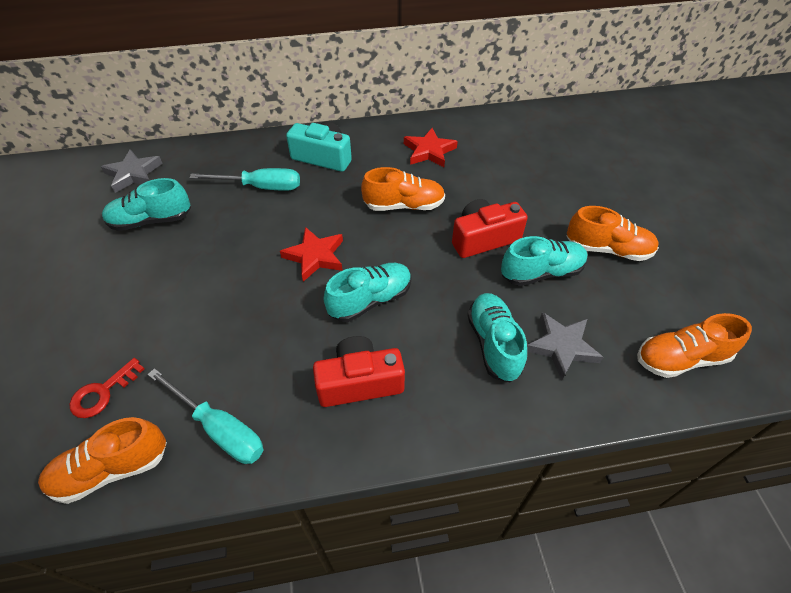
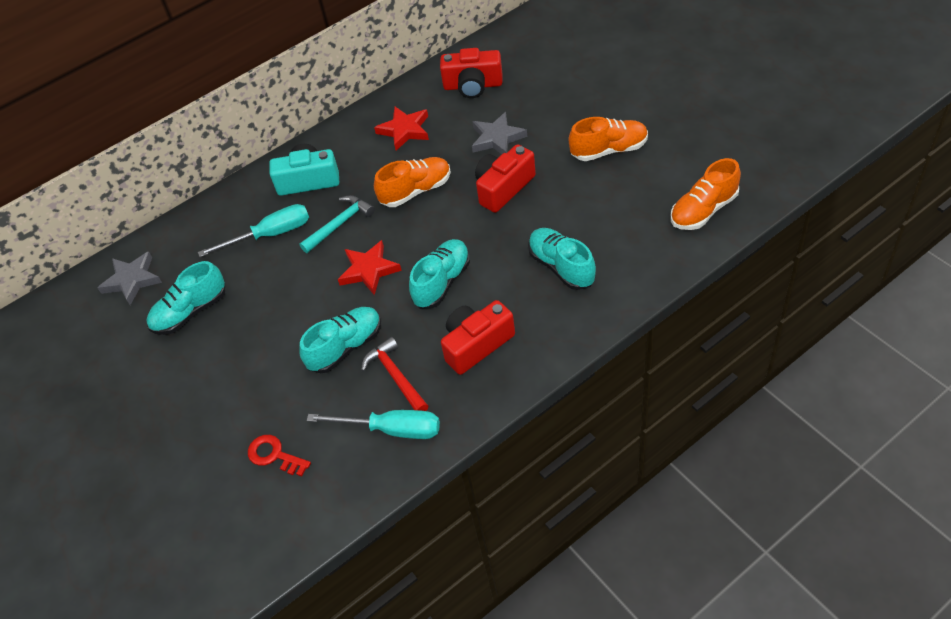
camera: 20 degrees left, 0 degrees up
orange shoe [38,417,167,504] -> none
red key [69,358,144,418] -> red key turned 105 degrees clockwise [248,435,311,477]
turquoise shoe [501,236,588,286] -> turquoise shoe moved to [299,307,381,373]
grey star [527,312,603,380] -> grey star moved to [472,112,527,154]
none -> turquoise hammer [299,195,375,253]
none -> red hammer [361,337,428,411]
none -> red camera [440,48,503,98]

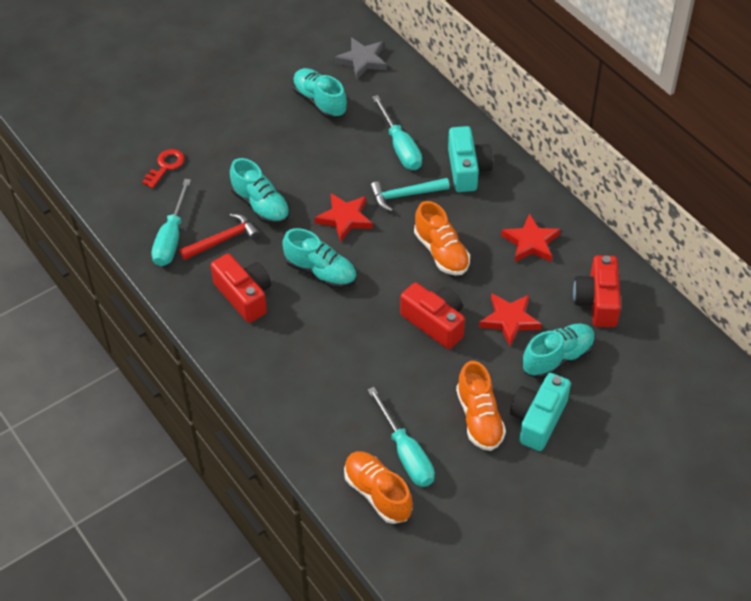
camera: 85 degrees right, 0 degrees up
turquoise hammer [299,195,375,253] -> turquoise hammer turned 120 degrees clockwise [370,178,450,212]
grey star [472,112,527,154] -> red star [479,293,542,346]
turquoise shoe [528,228,596,290] -> turquoise shoe moved to [522,323,595,379]
none -> turquoise screwdriver [367,387,435,487]
none -> turquoise camera [510,373,571,451]

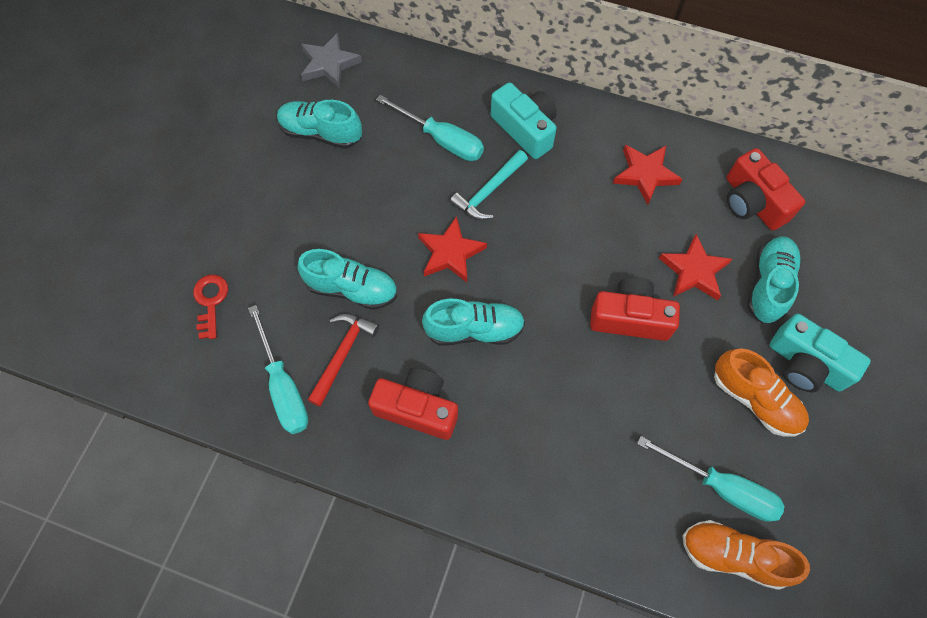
camera: 35 degrees left, 15 degrees up
orange shoe [414,201,470,276] -> none
turquoise camera [510,373,571,451] -> turquoise camera turned 45 degrees counterclockwise [769,314,871,392]

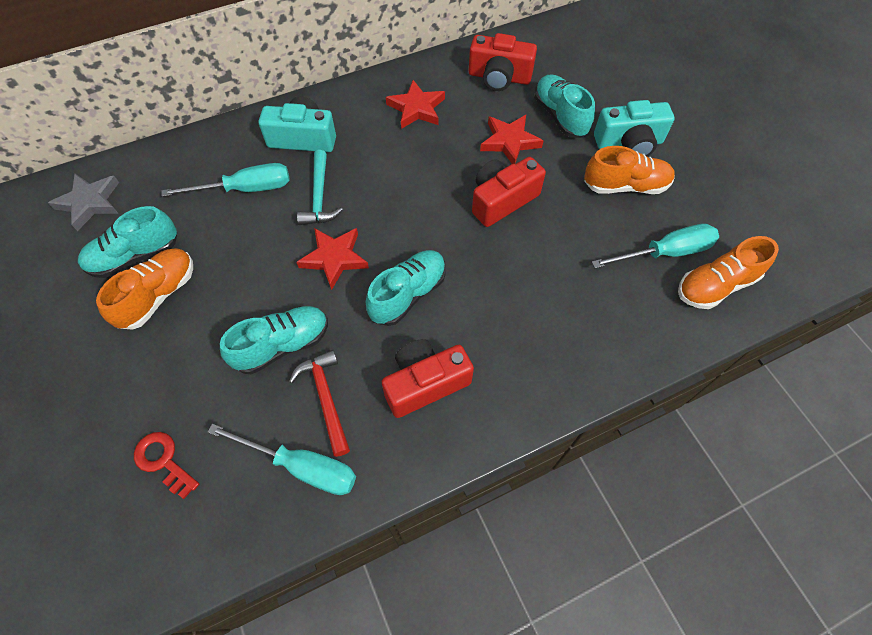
camera: 45 degrees left, 5 degrees down
none -> orange shoe [96,248,193,330]

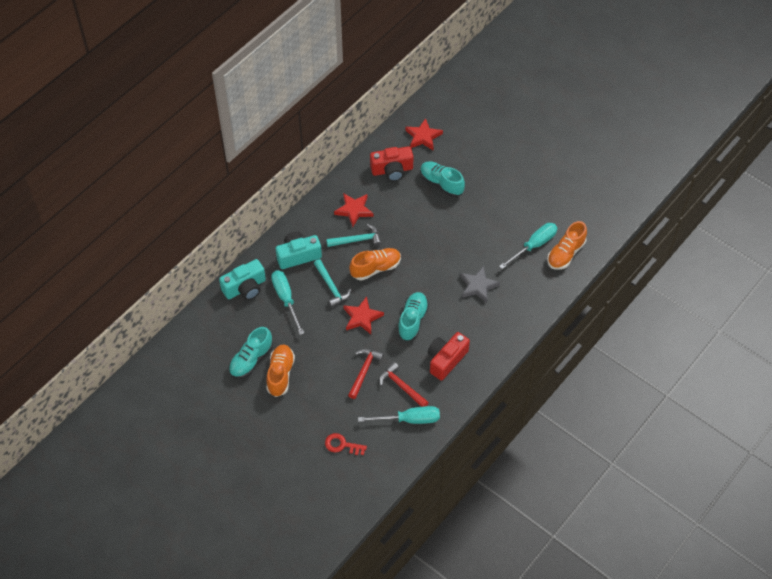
camera: 25 degrees left, 5 degrees down
grey star [48,174,119,231] -> grey star moved to [460,266,500,303]
turquoise screwdriver [161,163,290,197] -> turquoise screwdriver turned 75 degrees counterclockwise [271,271,304,335]
turquoise shoe [220,306,328,374] -> red hammer [348,349,384,399]
red camera [472,157,546,227] -> none
red star [480,115,543,164] -> red star moved to [405,118,443,150]
orange shoe [584,146,675,194] -> orange shoe moved to [349,248,401,281]
turquoise camera [594,100,675,157] -> turquoise camera moved to [219,259,266,300]
none -> turquoise hammer [326,224,381,247]

